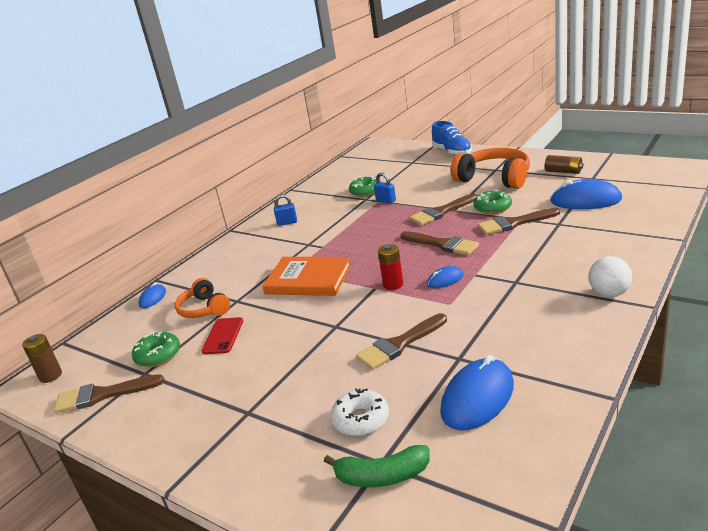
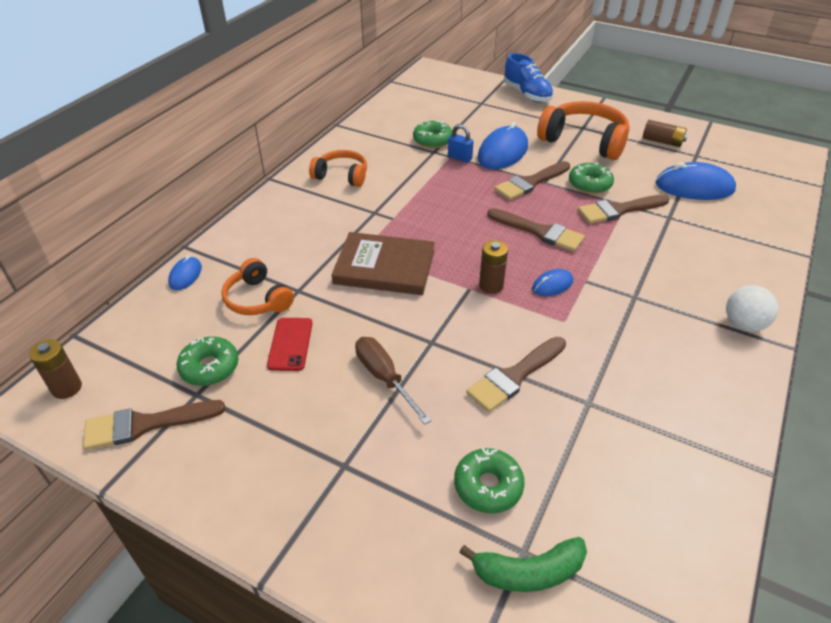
camera: 10 degrees left, 15 degrees up
orange book [263,257,351,296] -> brown book [331,232,435,295]
blue padlock [274,194,297,226] -> orange headphones [309,150,367,187]
white donut [331,388,389,436] -> green donut [454,448,525,513]
red battery [378,244,403,290] -> brown battery [479,240,508,294]
blue mouse [440,355,514,431] -> blue mouse moved to [477,122,528,169]
none -> brown screwdriver [355,337,431,425]

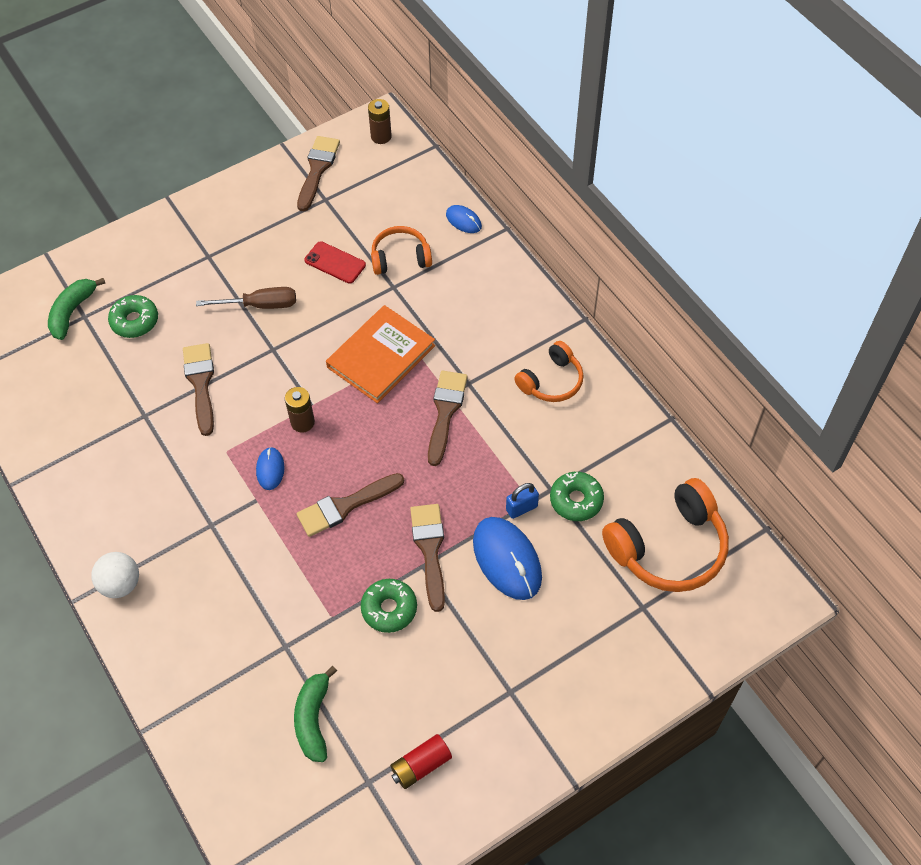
camera: 120 degrees right, 15 degrees up
green donut [177,337,239,386] -> none
brown book [331,232,435,295] -> orange book [326,305,435,403]
blue shoe [504,53,554,102] -> none
orange headphones [537,101,630,160] -> orange headphones moved to [602,478,729,592]
brown brush [578,195,670,224] -> brown brush moved to [428,371,468,466]
brown battery [642,120,688,147] -> red battery [390,734,452,789]
blue mouse [655,162,736,200] -> green banana [294,666,337,762]

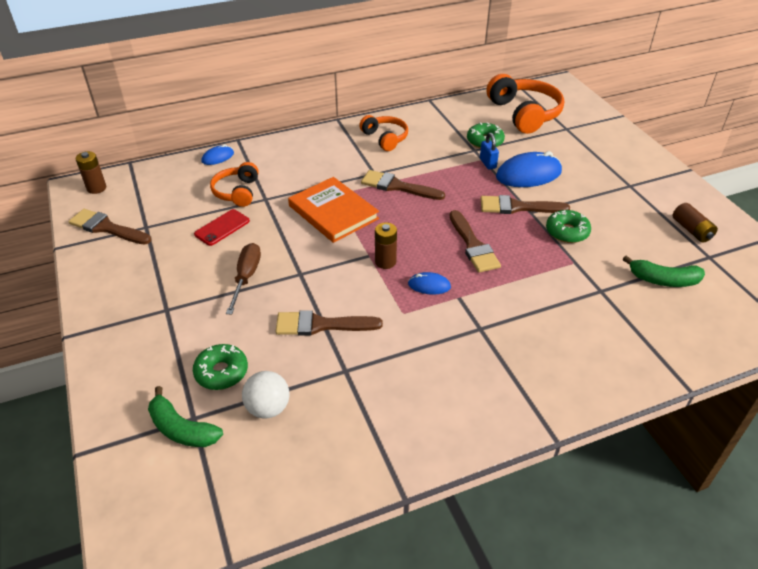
camera: 80 degrees left, 15 degrees down
white ball [91,552,139,598] -> white ball moved to [242,371,289,418]
red battery [390,734,452,789] -> brown battery [673,203,718,243]

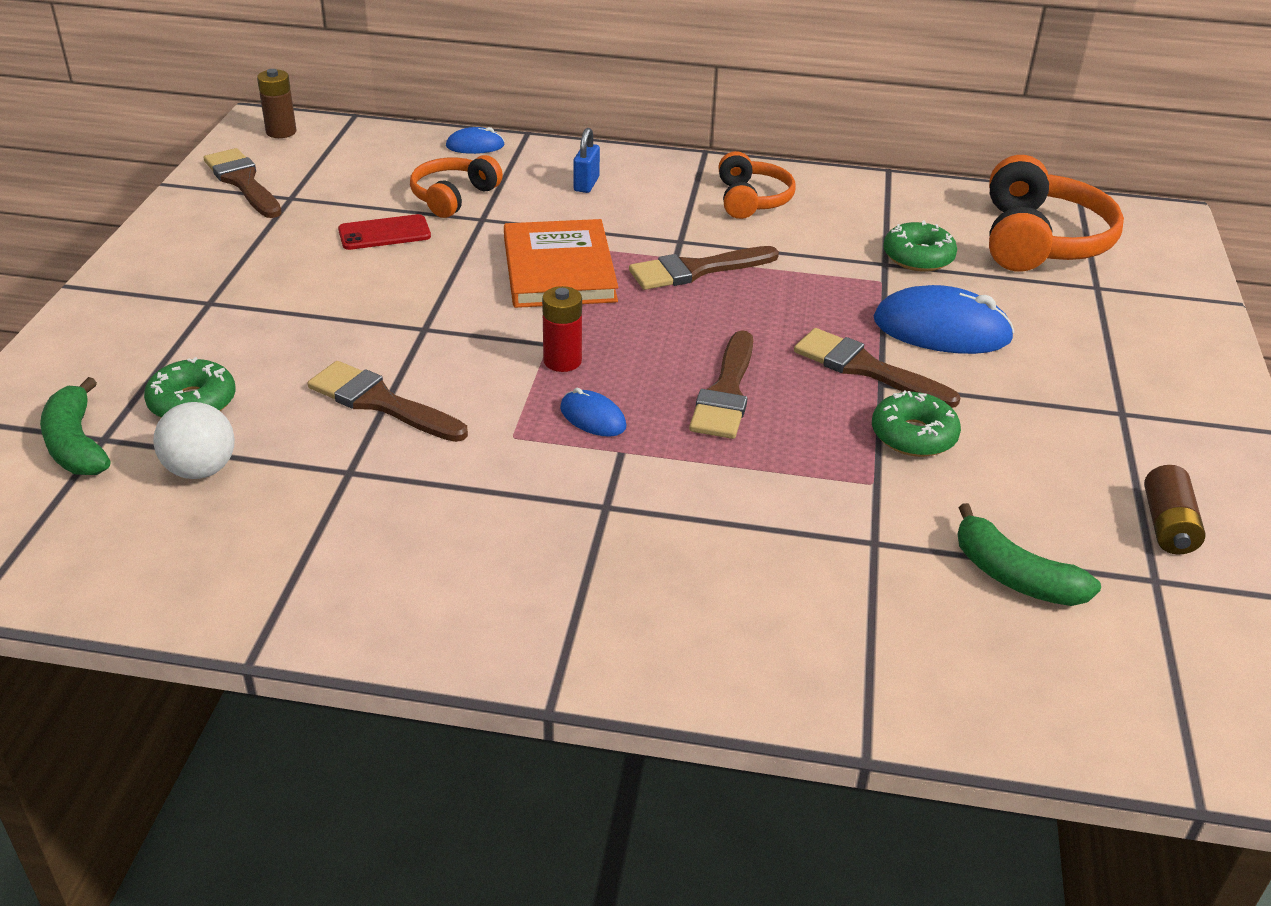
camera: 30 degrees right, 5 degrees down
brown screwdriver [226,243,261,315] -> none
brown brush [361,170,445,200] -> brown brush turned 75 degrees counterclockwise [629,246,779,290]
brown battery [375,222,397,269] -> red battery [542,286,582,372]
blue padlock [480,133,499,170] -> blue padlock moved to [573,128,600,193]

